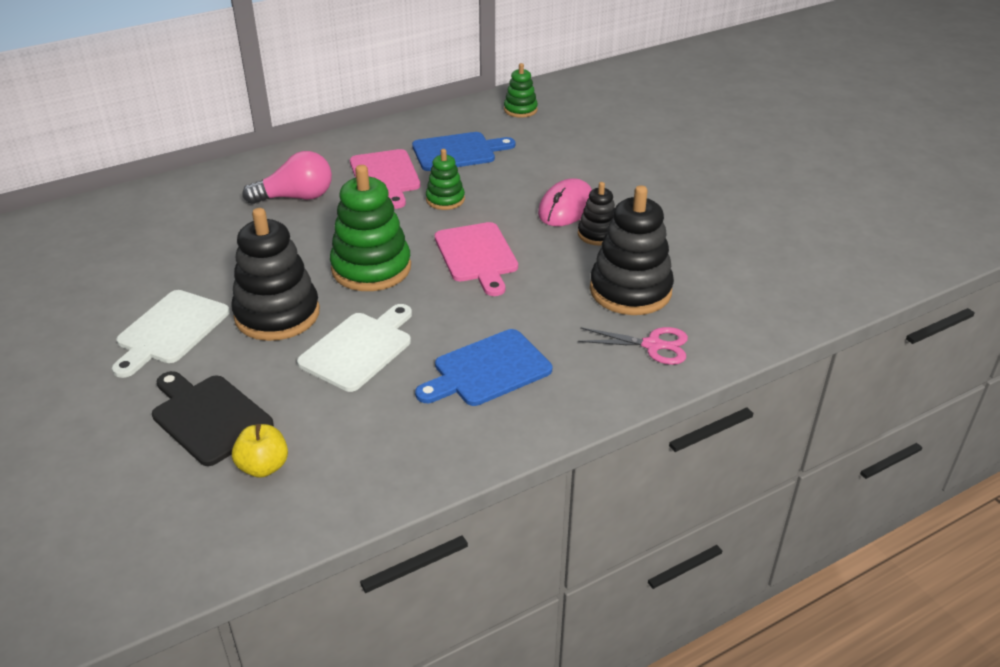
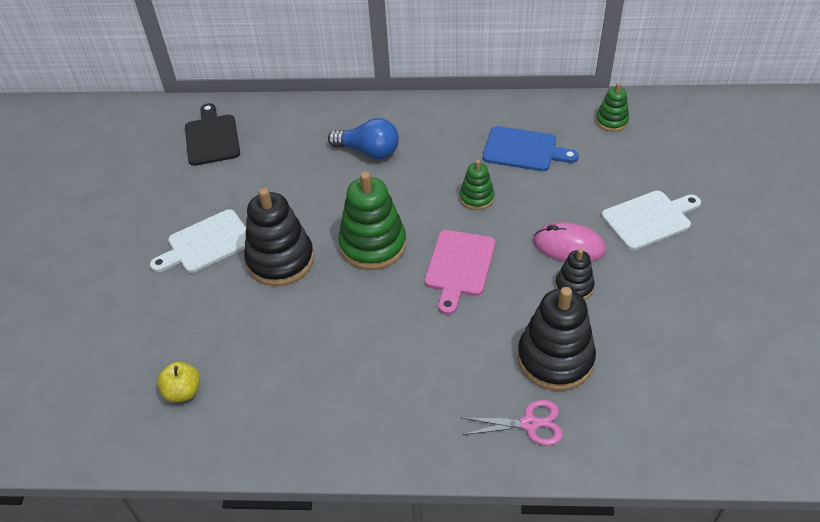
camera: 35 degrees right, 10 degrees up
black cutting board [152,371,274,466] -> black cutting board moved to [185,103,240,166]
pink light bulb [243,151,332,204] -> blue light bulb [328,118,399,159]
white cutting board [297,304,412,392] -> white cutting board moved to [601,191,701,250]
pink cutting board [350,149,420,209] -> none
blue cutting board [415,329,552,406] -> none
pink mouse [538,178,592,226] -> pink mouse turned 45 degrees clockwise [534,222,606,262]
pink scissors [578,327,688,365] -> pink scissors turned 45 degrees counterclockwise [462,400,563,446]

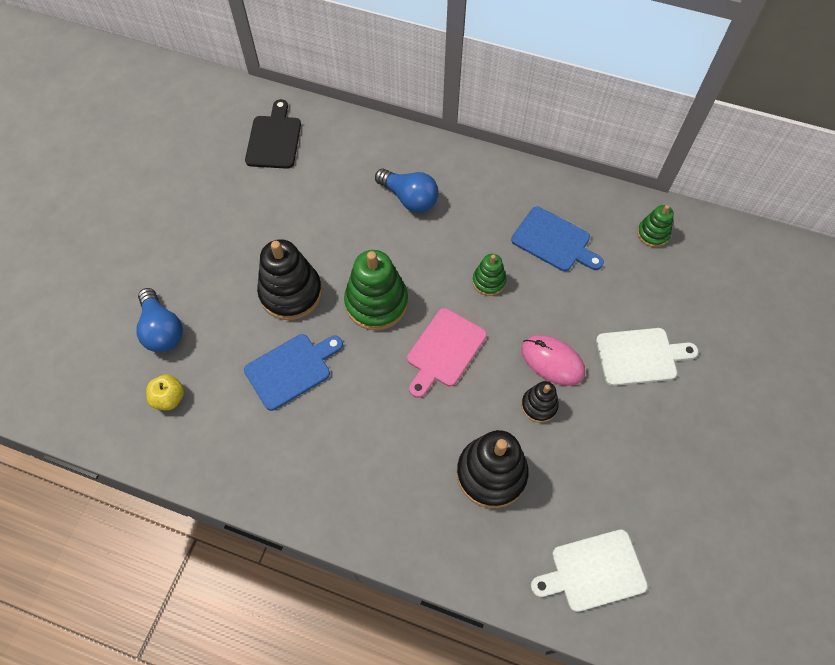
camera: 15 degrees right, 15 degrees up
white cutting board [150,209,246,273] -> white cutting board moved to [531,529,648,612]
pink scissors [462,400,563,446] -> none
none -> blue light bulb [136,288,183,353]
none -> blue cutting board [244,334,343,411]

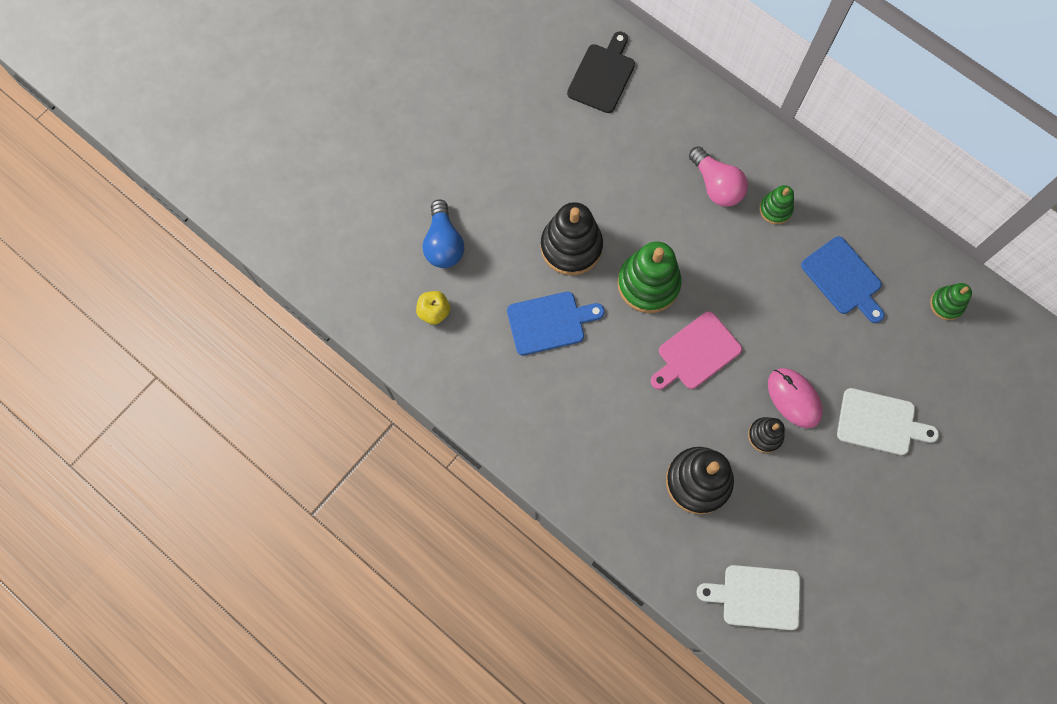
camera: 20 degrees right, 10 degrees up
blue light bulb [375,169,438,212] -> pink light bulb [689,146,748,207]
green stacking toy [472,254,506,296] -> green stacking toy moved to [759,185,794,224]

